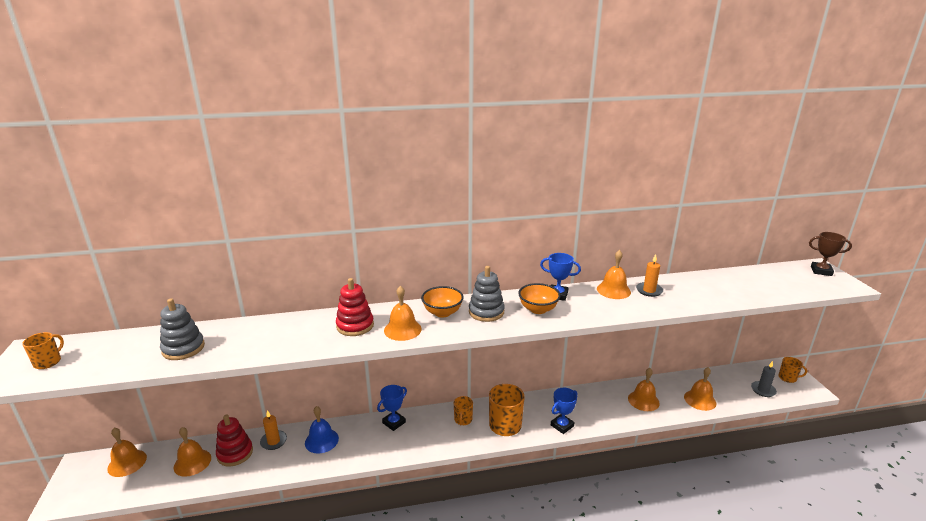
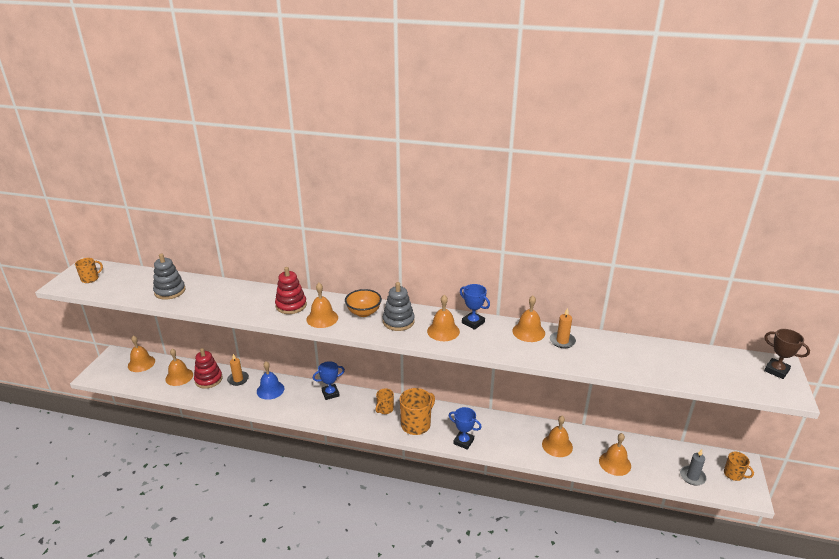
camera: 25 degrees right, 5 degrees up
orange bowl [518,283,561,314] -> orange bell [427,295,460,341]
blue trophy [551,388,577,434] -> blue trophy turned 45 degrees clockwise [449,407,482,450]

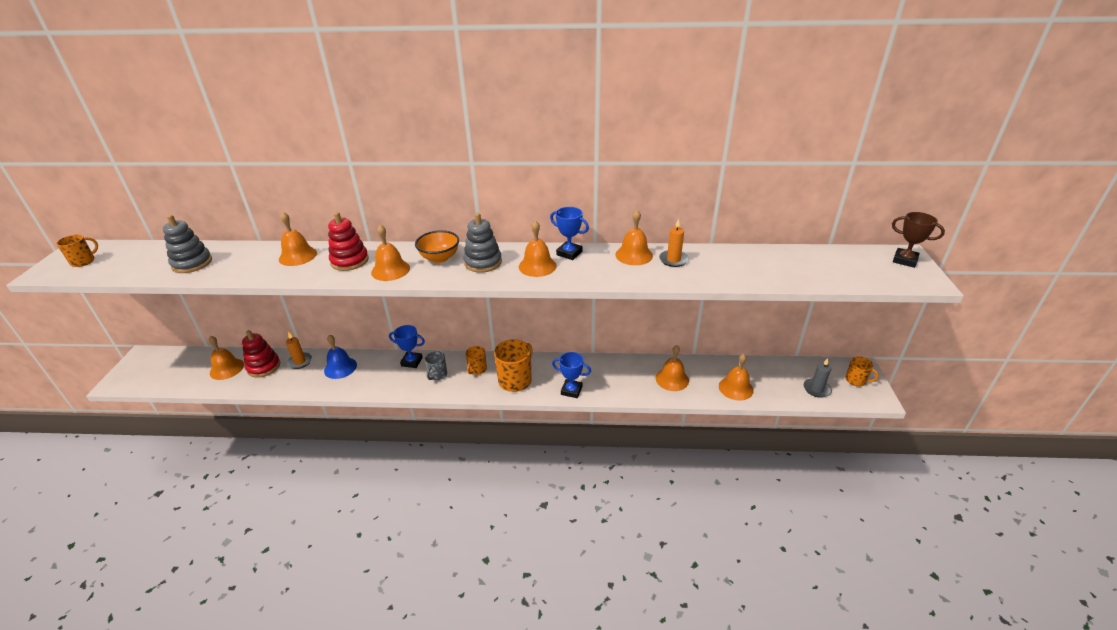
camera: 10 degrees left, 5 degrees up
orange bell [128,336,155,372] -> orange bell moved to [279,212,317,266]
blue trophy [313,361,345,400] -> blue trophy turned 45 degrees clockwise [389,325,425,368]
none -> grey mug [425,351,447,380]

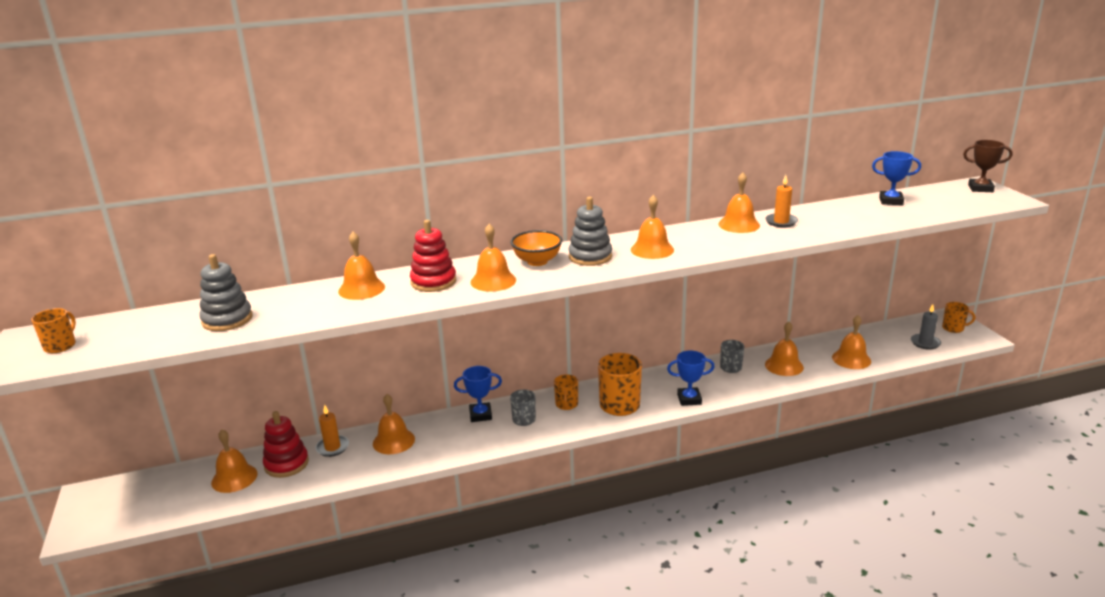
camera: 20 degrees left, 10 degrees down
blue bell [324,334,357,379] -> orange bell [373,394,415,454]
blue trophy [550,207,589,260] -> blue trophy moved to [872,151,921,205]
none -> grey mug [720,340,744,373]

